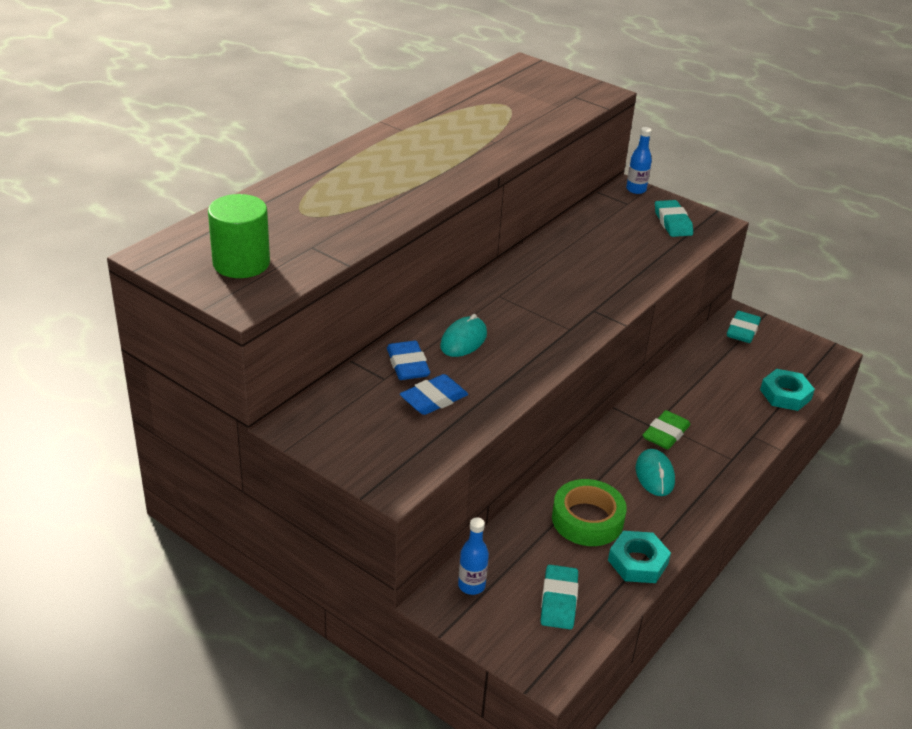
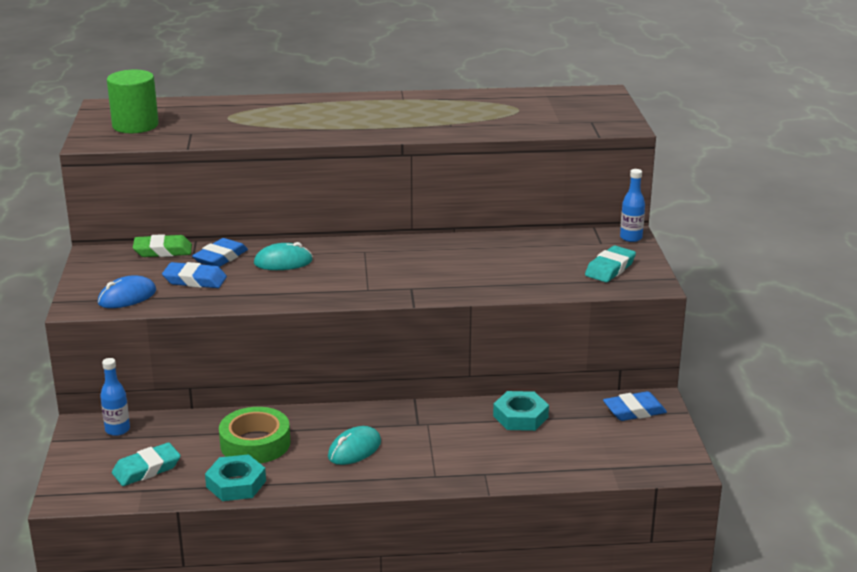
camera: 50 degrees right, 10 degrees down
green eraser [643,410,691,449] -> green eraser moved to [133,234,192,257]
turquoise eraser [727,311,761,343] -> blue eraser [603,391,667,421]
turquoise nut [760,369,815,411] -> turquoise nut moved to [493,391,549,431]
none -> blue mouse [98,275,156,308]

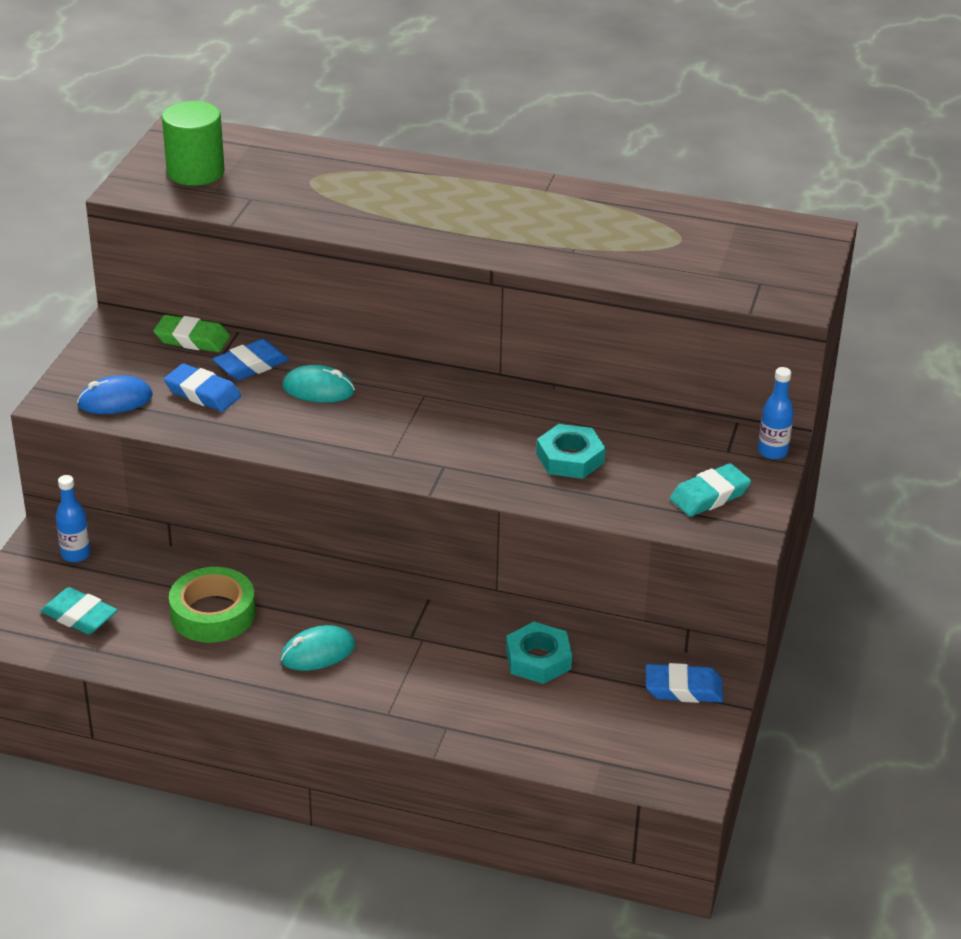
camera: 20 degrees right, 10 degrees up
turquoise eraser [112,442,181,486] -> turquoise eraser turned 45 degrees clockwise [40,587,118,634]
turquoise nut [205,454,266,501] -> turquoise nut moved to [536,424,606,479]

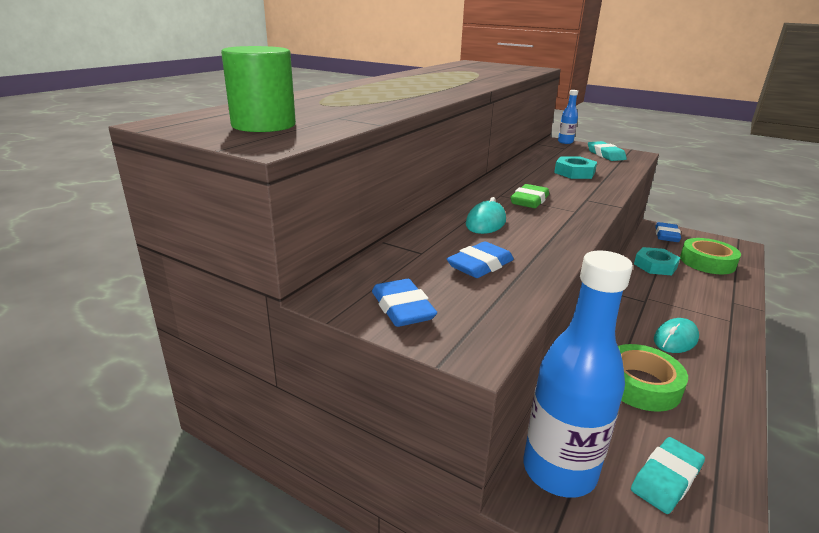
camera: 75 degrees left, 10 degrees down
blue bottle [56,475,91,562] -> blue bottle [524,250,633,498], size x2.21
blue mouse [77,375,153,414] -> none
green eraser [153,315,230,352] -> green eraser moved to [510,184,549,208]
blue eraser [213,339,289,380] -> blue eraser moved to [372,279,437,327]
turquoise mouse [280,625,355,671] -> turquoise mouse turned 60 degrees clockwise [654,318,699,353]
none -> green tape [680,238,741,274]

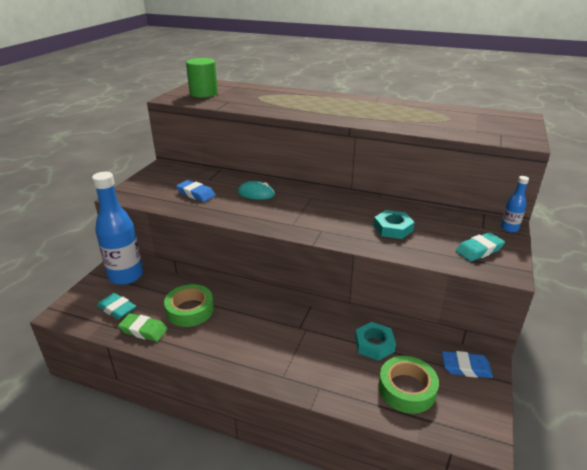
camera: 80 degrees right, 5 degrees up
blue eraser [372,279,437,327] -> none
green eraser [510,184,549,208] -> green eraser moved to [118,313,168,342]
turquoise mouse [654,318,699,353] -> none

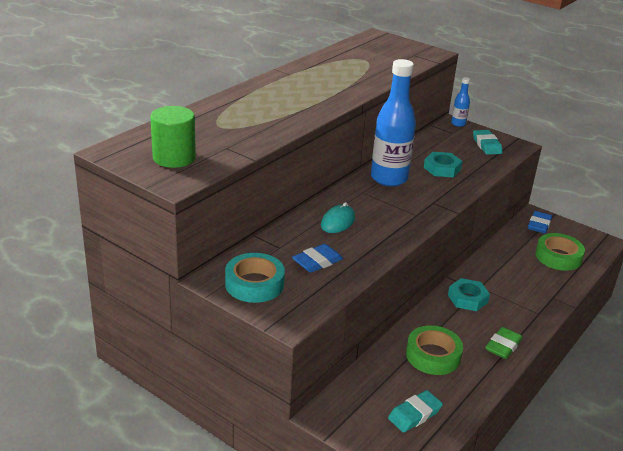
camera: 75 degrees left, 0 degrees up
blue bottle [92,172,143,285] -> blue bottle moved to [371,59,416,186]
green eraser [118,313,168,342] -> green eraser moved to [485,327,523,359]
turquoise nut [355,322,396,361] -> turquoise nut moved to [448,278,490,311]
none -> turquoise tape [225,253,285,303]

